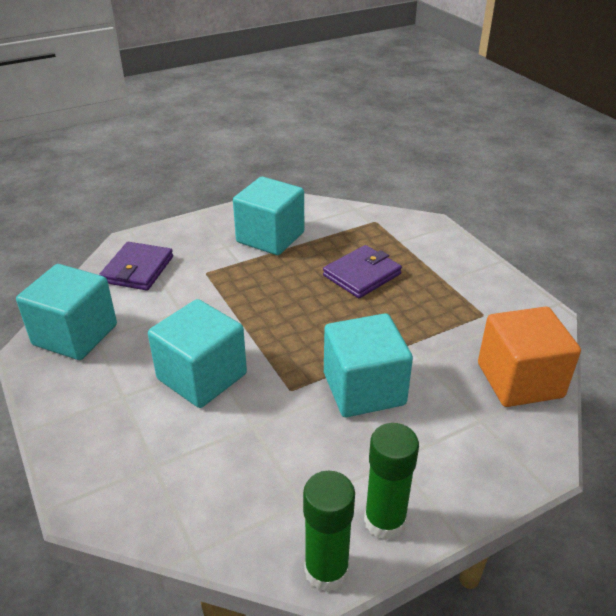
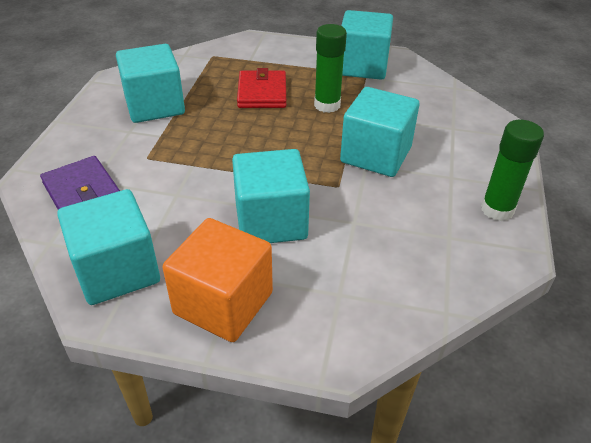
camera: 50 degrees left, 5 degrees up
green glue stick [303,470,355,592] -> green glue stick moved to [314,24,347,113]
purple wallet [323,245,402,298] -> red wallet [237,68,286,108]
orange cube [478,307,581,407] -> orange cube moved to [163,218,273,342]
none -> turquoise cube [341,10,393,80]

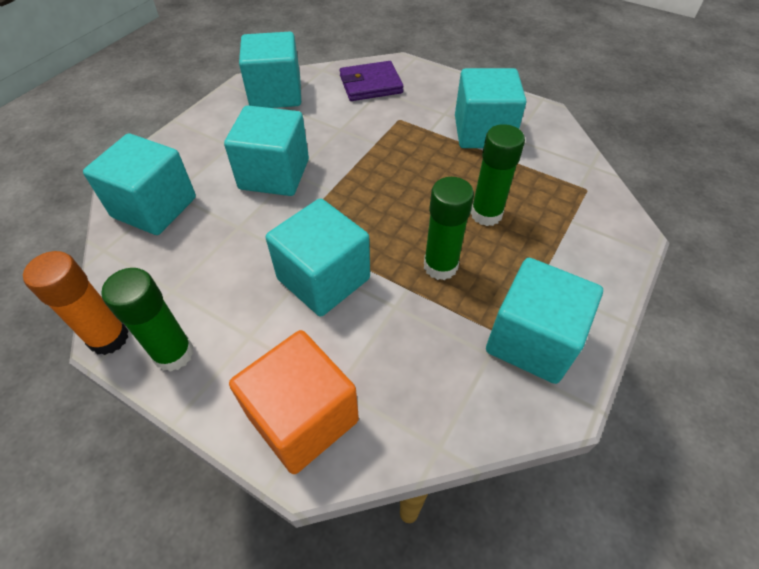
camera: 110 degrees right, 10 degrees up
orange cube [163,218,273,342] -> orange cube moved to [229,330,359,474]
red wallet [237,68,286,108] -> green glue stick [471,124,525,226]
none -> orange glue stick [23,251,129,355]
none -> turquoise cube [83,133,196,235]

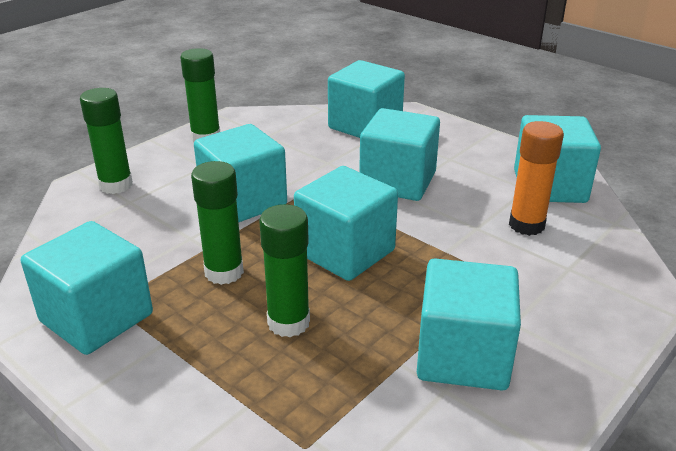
camera: 100 degrees right, 20 degrees down
orange glue stick [23,251,129,355] -> orange glue stick moved to [509,121,564,236]
orange cube [229,330,359,474] -> green glue stick [80,88,133,194]
purple wallet [339,61,403,101] -> none
none -> turquoise cube [294,166,398,281]

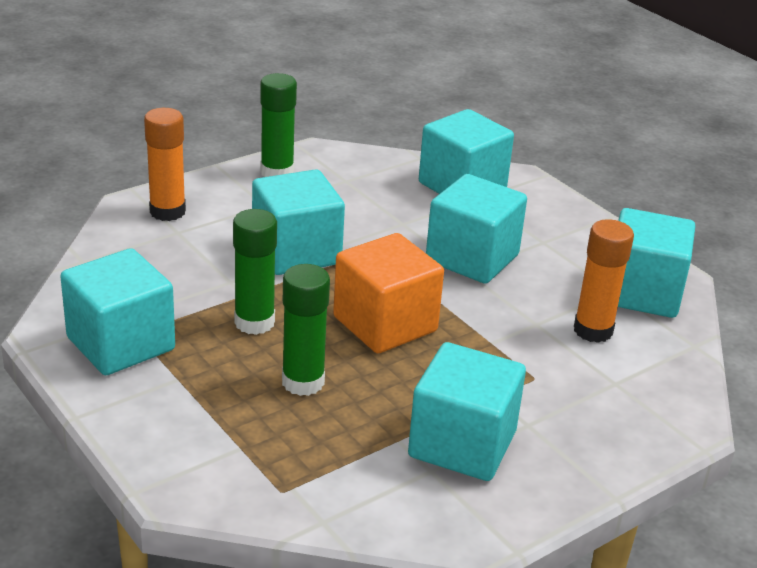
camera: 10 degrees right, 0 degrees up
green glue stick [80,88,133,194] -> orange glue stick [144,108,186,221]
turquoise cube [294,166,398,281] -> orange cube [333,233,444,353]

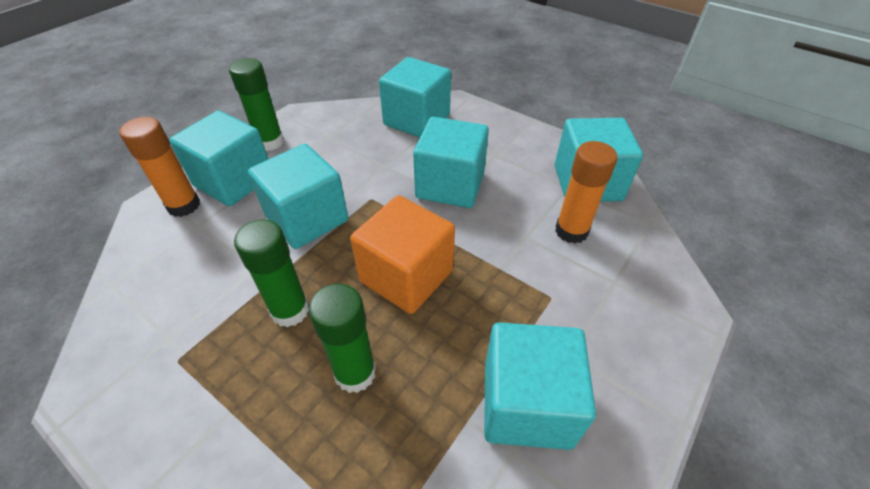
camera: 15 degrees left, 15 degrees up
turquoise cube [60,248,175,375] -> turquoise cube moved to [169,111,268,207]

